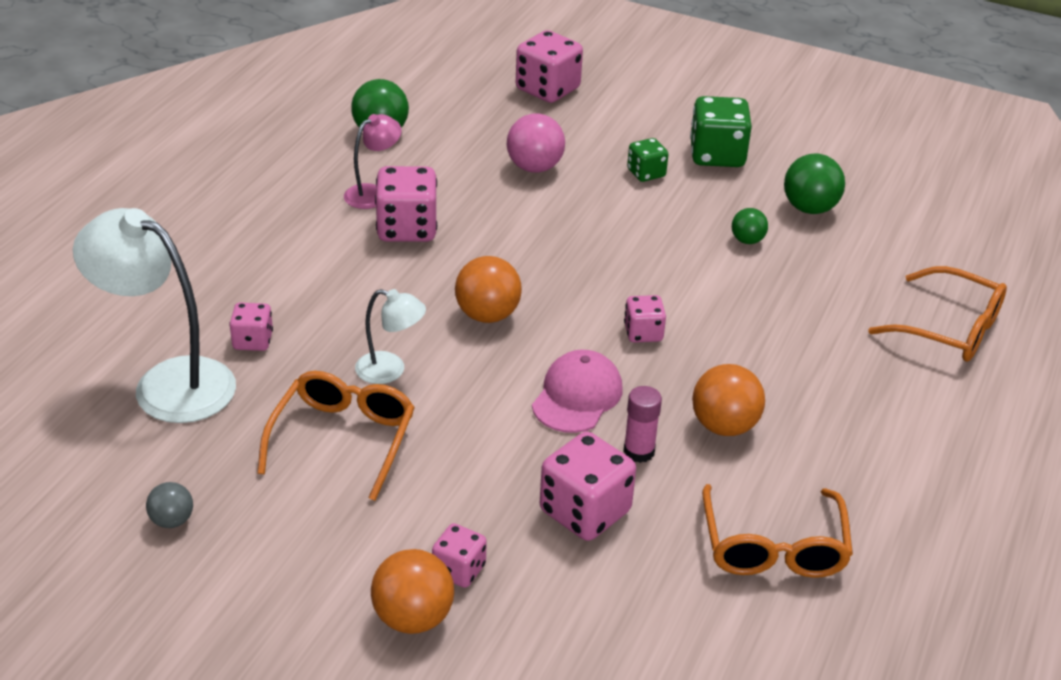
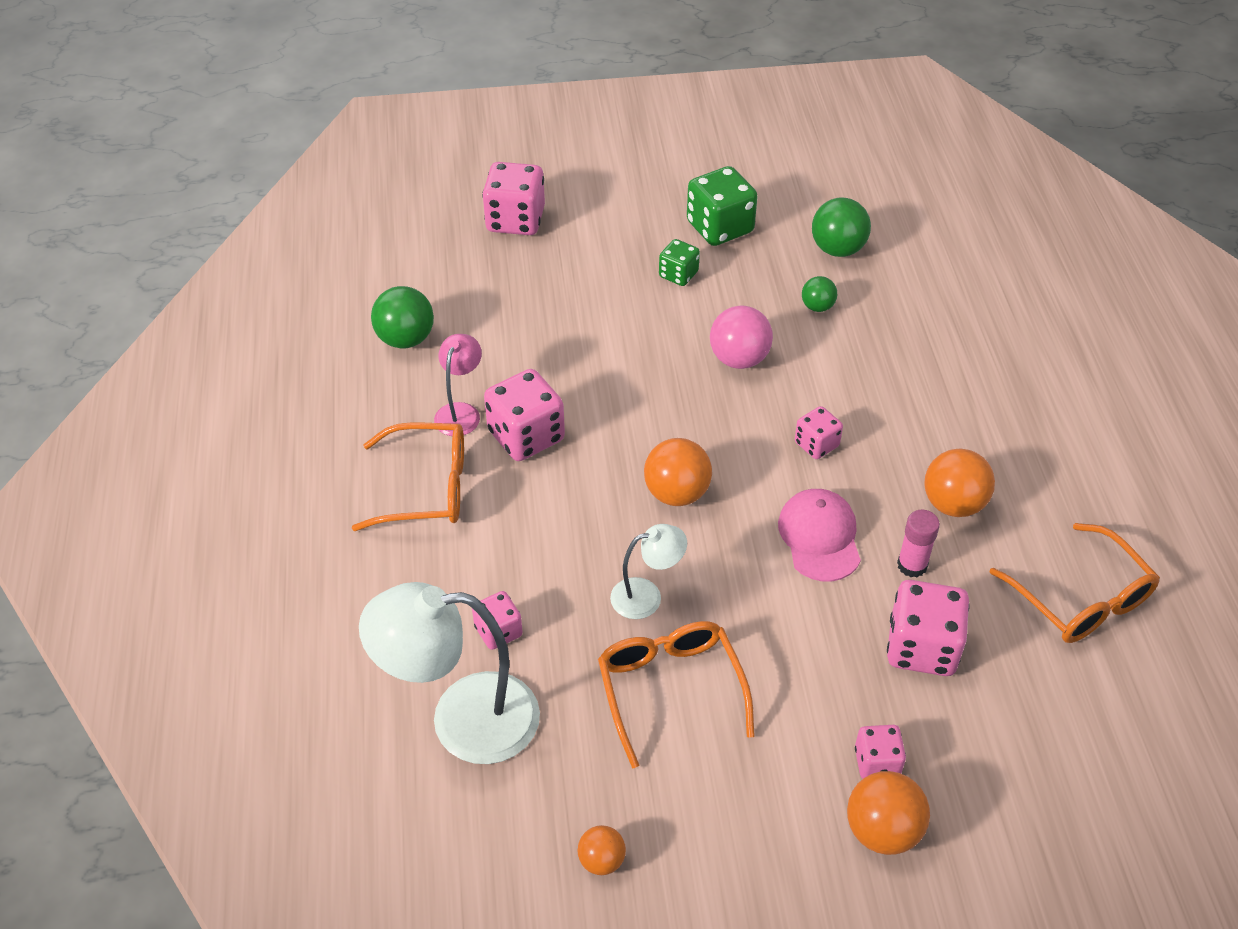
camera: 30 degrees left, 10 degrees up
grey ball [146,482,193,528] -> orange ball [578,825,626,875]
pink ball [507,113,565,173] -> pink ball moved to [710,306,773,369]
orange glasses [868,266,1007,362] -> orange glasses moved to [352,423,464,531]

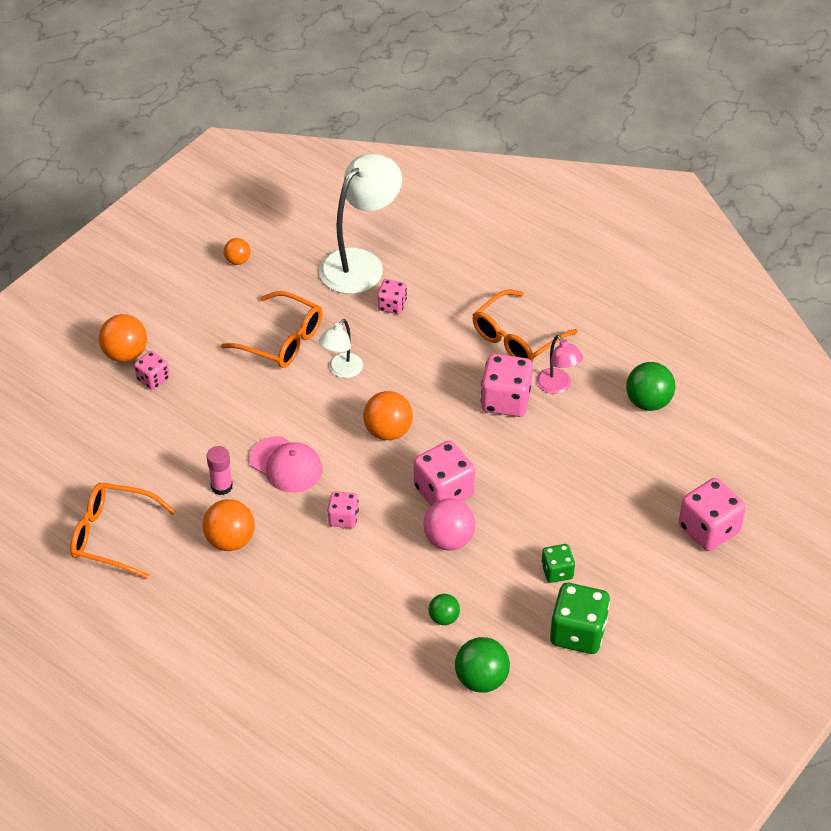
camera: 135 degrees right, 0 degrees up
pink dice [887,580,970,676] -> pink dice moved to [414,441,475,506]

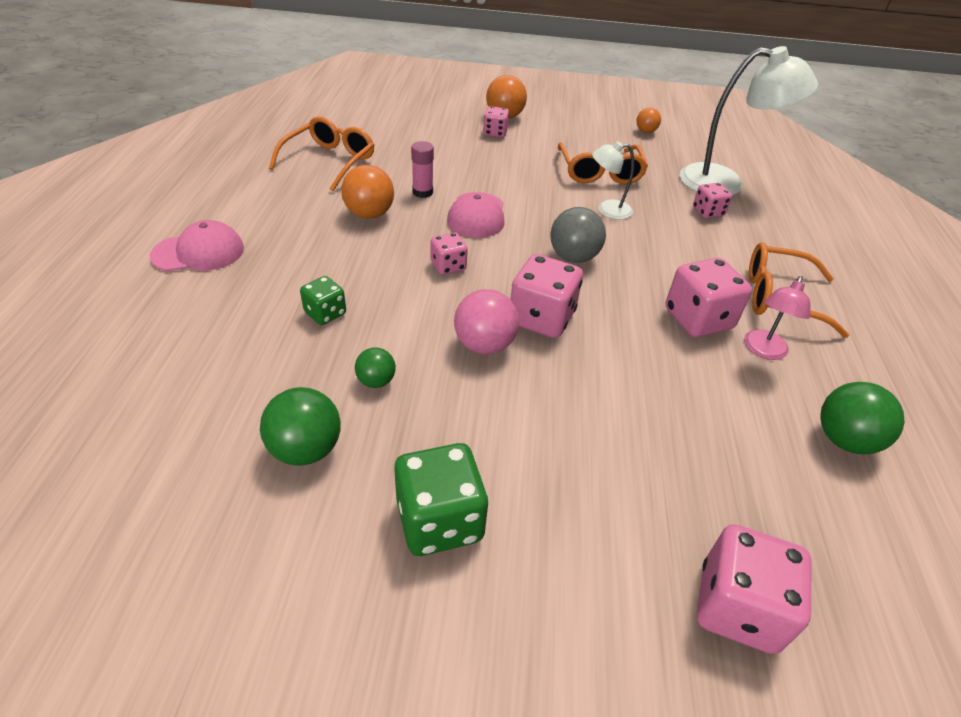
camera: 55 degrees right, 5 degrees down
orange glasses [70,483,176,579] -> orange glasses turned 45 degrees clockwise [269,116,374,191]
orange ball [363,391,413,440] -> grey ball [550,207,606,263]
green dice [541,544,575,583] -> green dice moved to [300,276,346,325]
none -> pink cap [150,220,244,271]

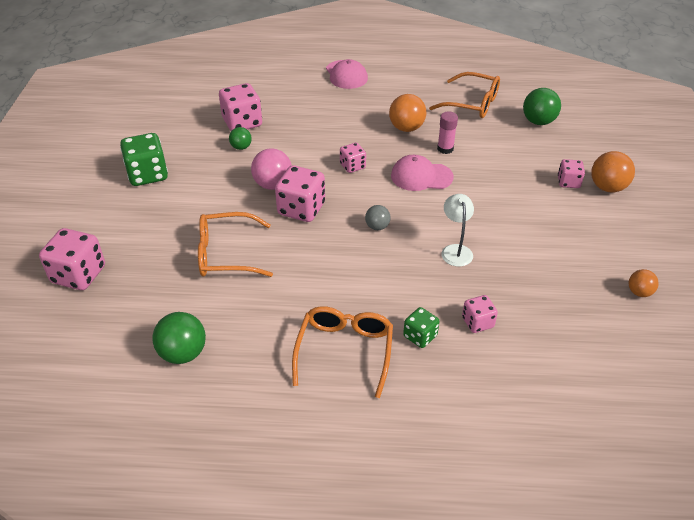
camera: 90 degrees right, 0 degrees up
green ball [260,387,341,466] -> green ball moved to [523,88,561,125]
green dice [300,276,346,325] -> green dice moved to [403,307,440,348]
grey ball [550,207,606,263] -> grey ball [365,205,391,230], size x0.59
orange glasses [558,142,648,184] -> orange glasses moved to [198,212,273,277]
pink dice [666,258,752,337] -> pink dice moved to [219,83,262,131]
white lamp [679,46,818,195] -> none
pink lamp [744,276,811,360] -> none

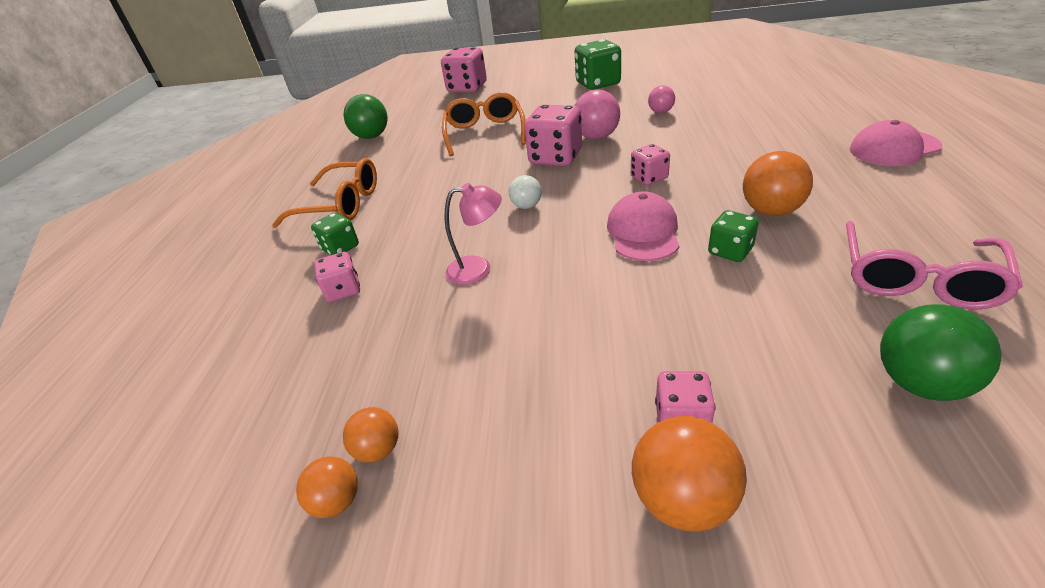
camera: 95 degrees right, 5 degrees down
pink dice [219,83,262,131] -> none
green ball [229,127,252,150] -> pink ball [648,85,675,113]
grey ball [365,205,391,230] -> white ball [509,175,542,209]
orange glasses [429,72,500,118] -> pink glasses [846,221,1023,310]
pink glue stick [437,112,458,154] -> green dice [708,210,759,262]
white lamp [441,194,474,267] -> pink lamp [444,183,502,285]
none -> orange ball [343,407,399,463]

